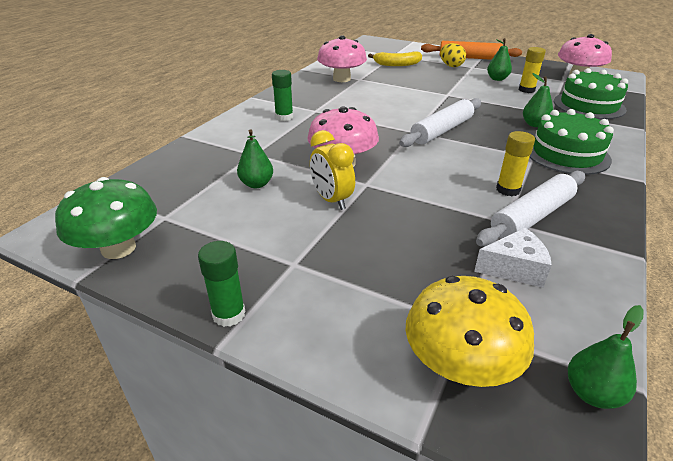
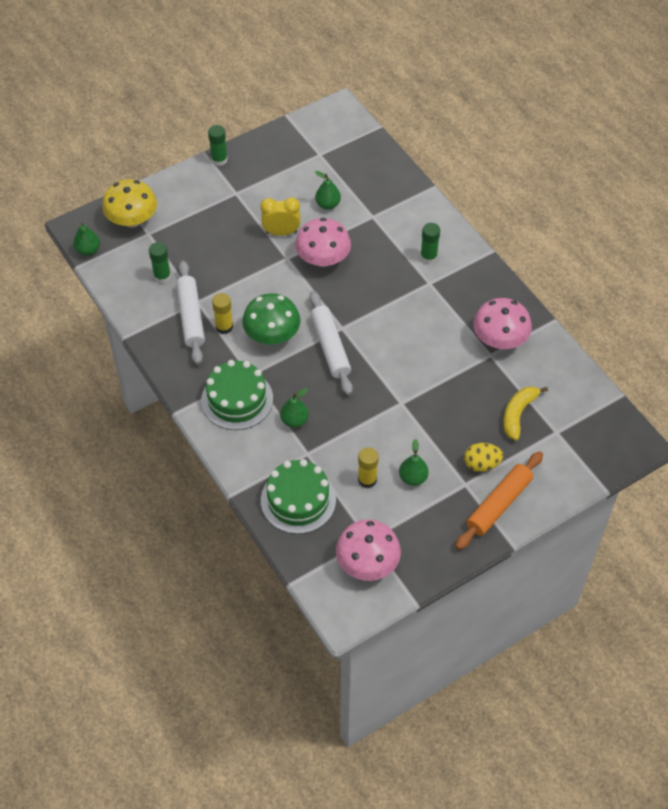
camera: 120 degrees right, 20 degrees up
green mushroom [55,177,157,259] -> green mushroom moved to [242,293,301,345]
white cheese [474,228,552,288] -> green glue stick [149,242,171,283]

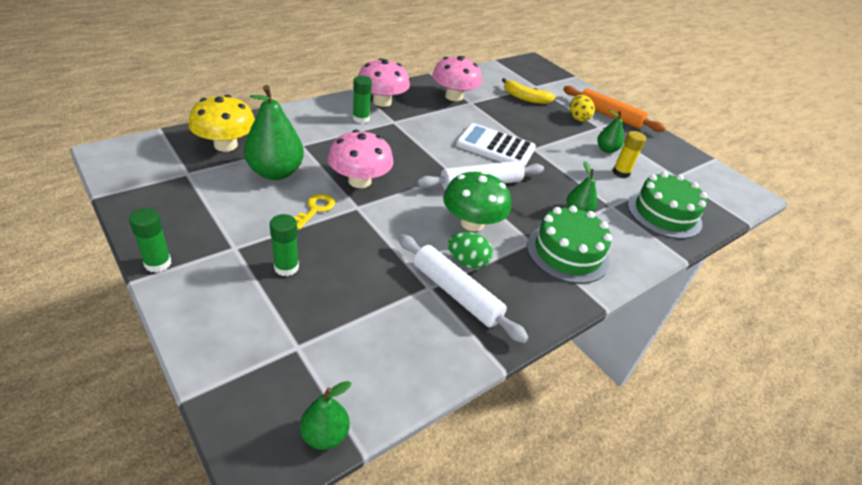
camera: 100 degrees left, 15 degrees down
yellow mushroom [102,179,157,227] -> yellow mushroom moved to [189,95,255,152]
green glue stick [149,242,171,283] -> green glue stick moved to [269,214,299,276]
white rolling pin [176,261,205,365] -> white rolling pin turned 60 degrees clockwise [398,234,528,343]
yellow glue stick [212,293,233,334] -> green egg [448,232,493,269]
yellow clock [260,197,300,236] -> yellow key [294,194,335,230]
green pear [315,171,341,209] -> green pear [244,85,304,180], size x1.84
pink mushroom [336,520,401,581] -> pink mushroom moved to [358,58,410,107]
none -> white calculator [456,123,536,167]

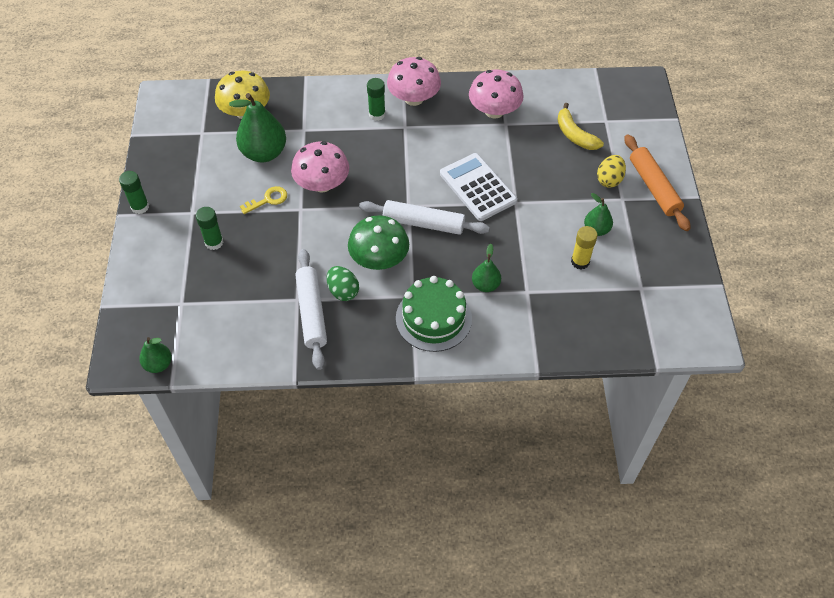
camera: 40 degrees right, 15 degrees up
green cake [628,172,707,239] -> none

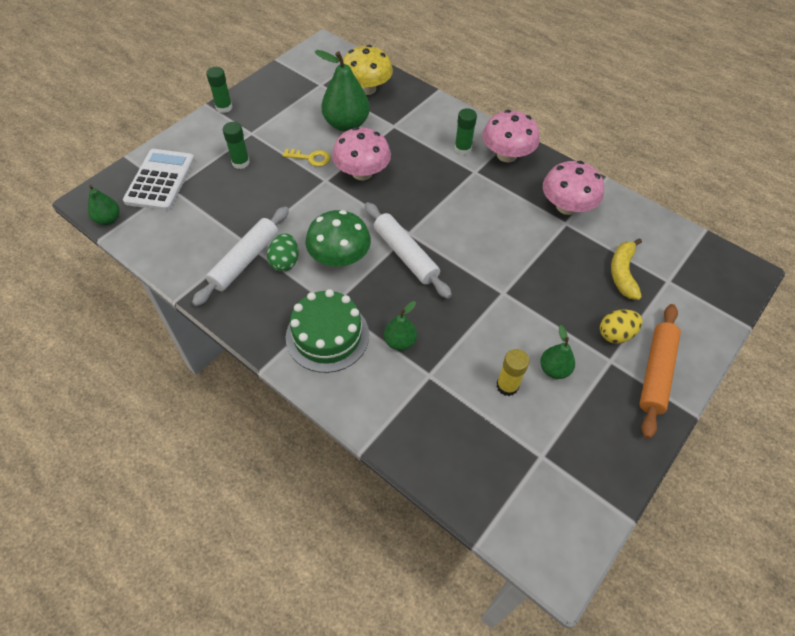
camera: 40 degrees right, 0 degrees up
white calculator [440,153,517,221] -> white calculator moved to [123,149,195,211]

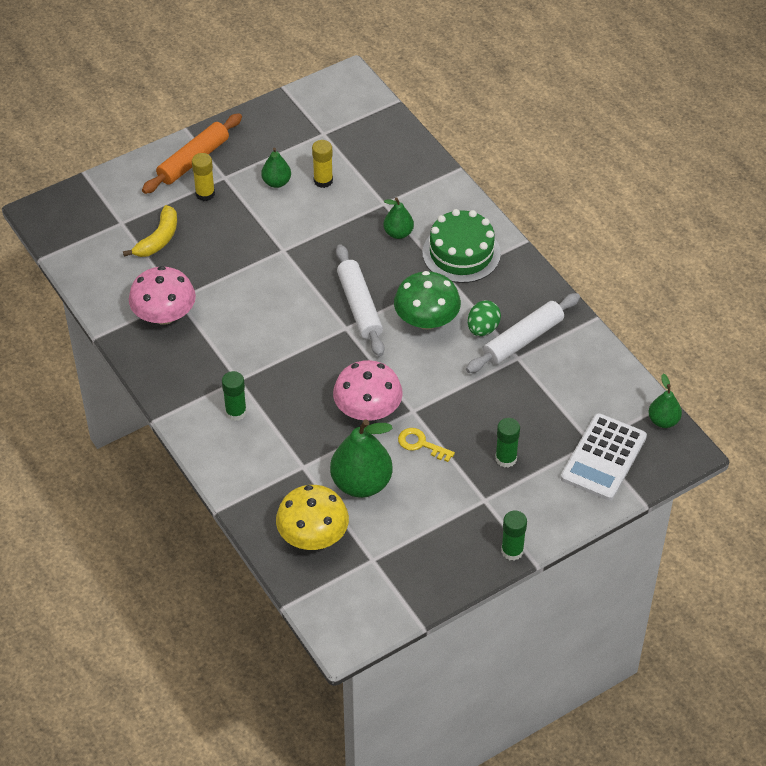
camera: 160 degrees left, 5 degrees down
pink mushroom [482,110,539,162] -> none
yellow egg [600,310,643,344] -> yellow glue stick [192,153,215,201]

